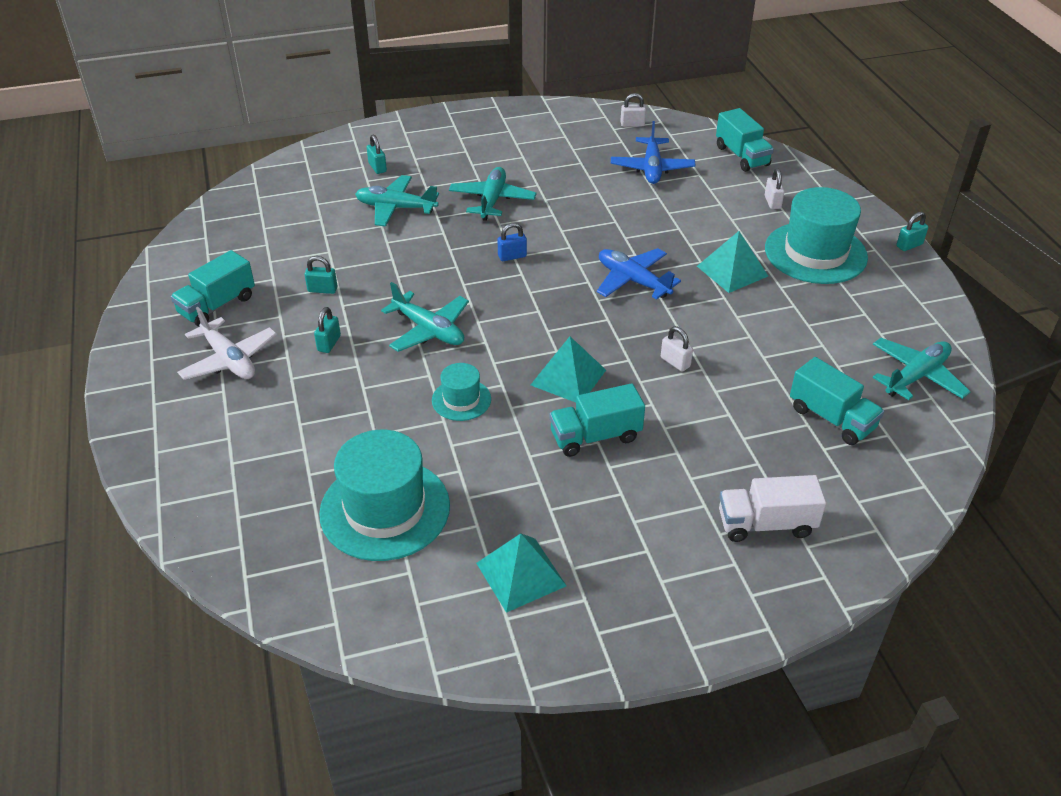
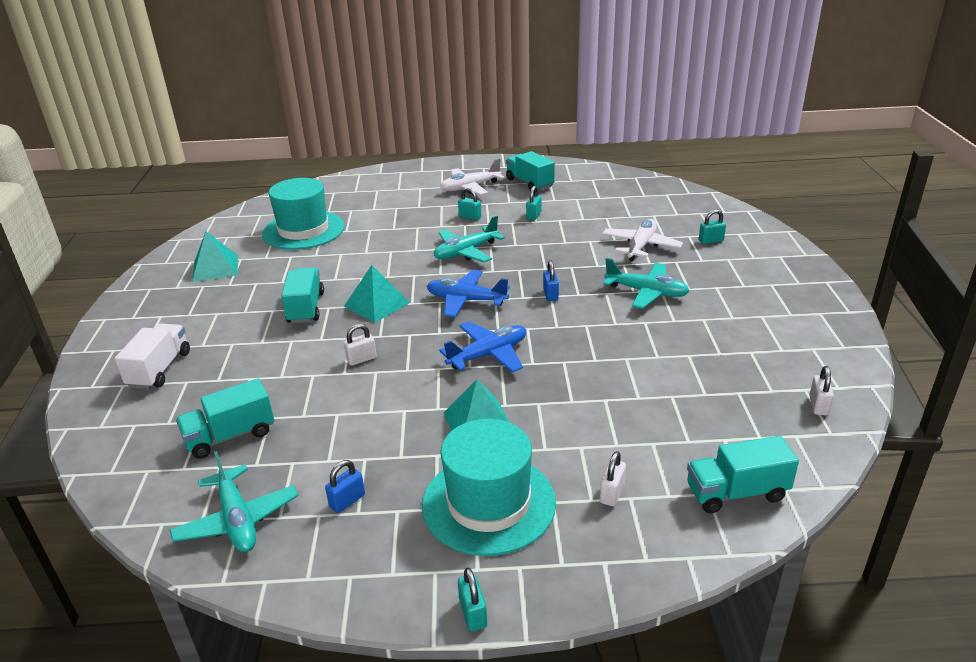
camera: 105 degrees right, 10 degrees down
turquoise plane [355,175,439,227] -> white plane [602,219,683,261]
turquoise hat [432,363,491,421] -> none
blue plane [611,121,696,184] -> blue plane moved to [427,270,510,317]
white padlock [765,168,785,209] -> white padlock turned 75 degrees counterclockwise [600,451,626,506]
none -> blue padlock [325,460,365,513]

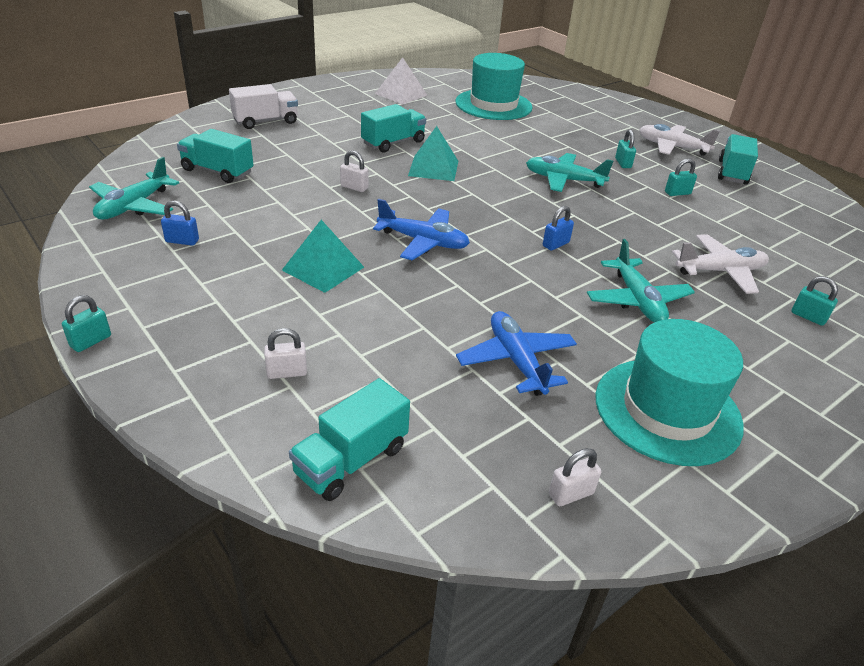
camera: 50 degrees right, 5 degrees up
turquoise pyramid [192,231,238,282] -> white pyramid [375,57,427,105]
turquoise hat [422,419,556,556] -> turquoise hat moved to [595,319,744,466]
blue plane [427,270,510,317] -> blue plane moved to [456,311,577,396]
turquoise truck [687,436,799,513] -> turquoise truck turned 90 degrees counterclockwise [289,378,410,501]

